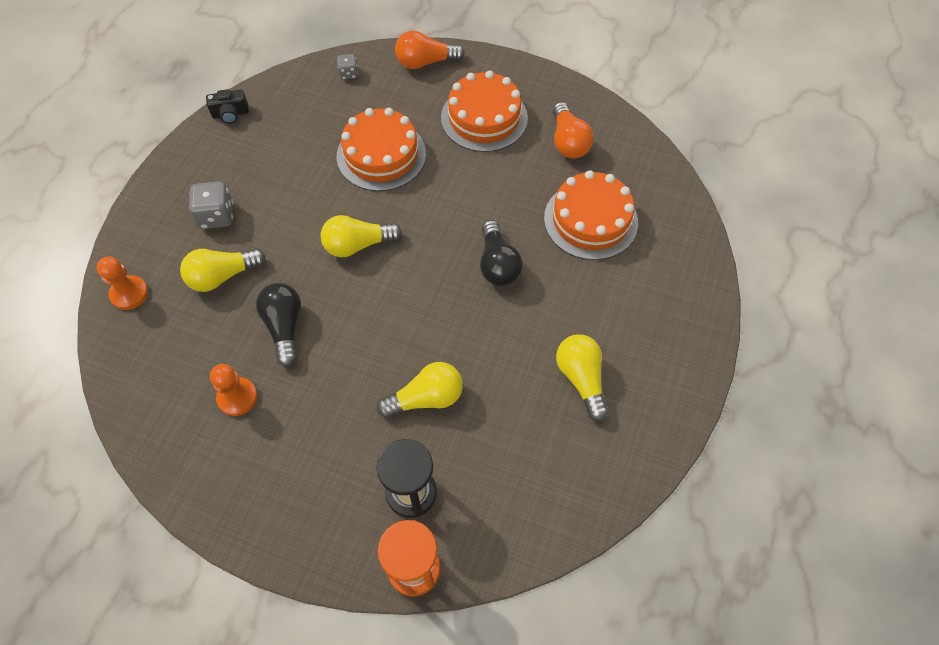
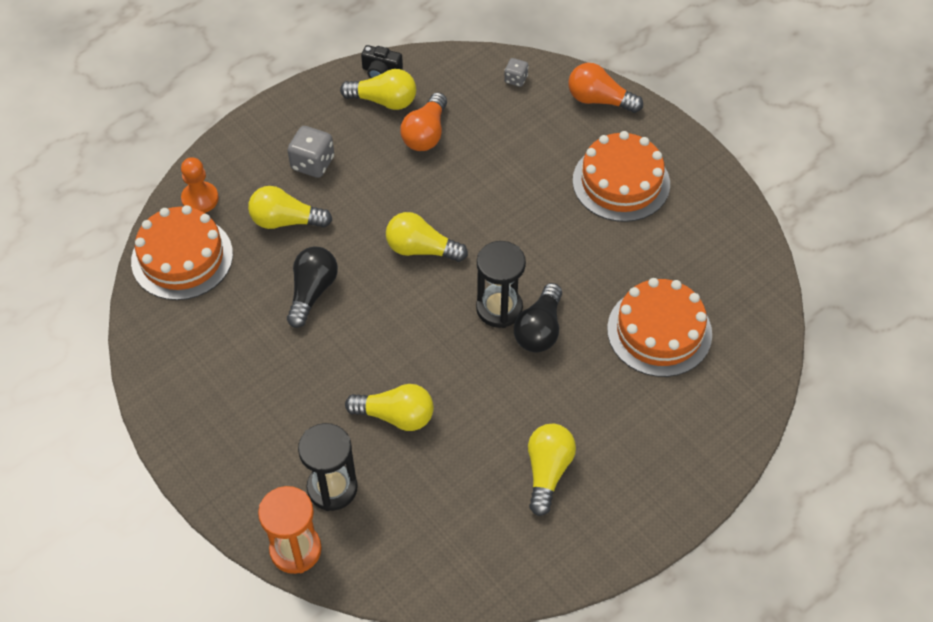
camera: 30 degrees right, 5 degrees down
orange pawn [210,364,257,416] -> none
orange cake [337,108,426,191] -> orange cake moved to [131,205,233,300]
orange light bulb [553,102,593,158] -> orange light bulb moved to [400,92,447,151]
none -> yellow light bulb [340,69,416,110]
none -> black hourglass [476,241,526,328]

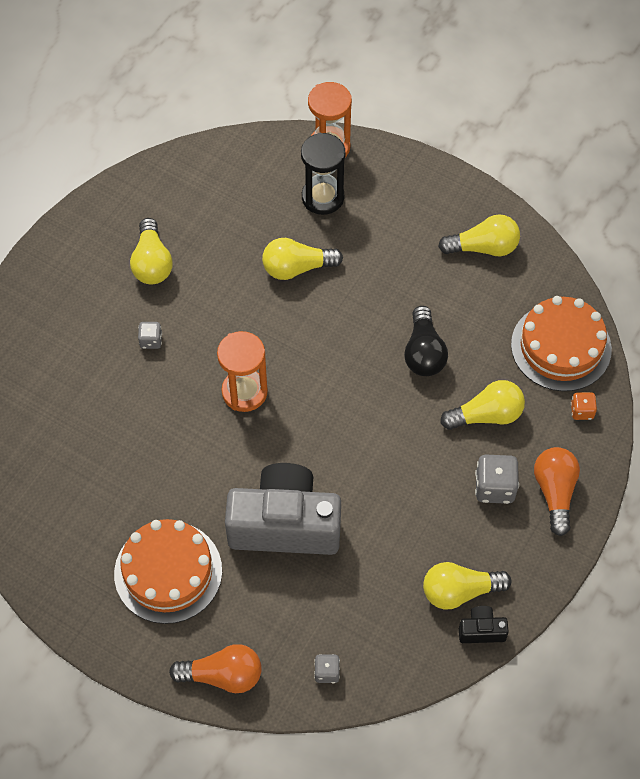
camera: 160 degrees right, 5 degrees up
orange pawn [181,157,219,213] -> orange dice [571,392,597,420]
yellow light bulb [386,212,468,262] -> yellow light bulb moved to [438,214,520,256]
orange light bulb [400,92,447,151] -> orange light bulb moved to [534,447,580,536]
black hourglass [476,241,526,328] -> orange hourglass [217,331,268,412]
black light bulb [514,283,562,352] -> none
orange cake [607,278,712,377] -> none
none -> grey dice [138,322,162,349]
none -> grey camera [225,463,341,555]

